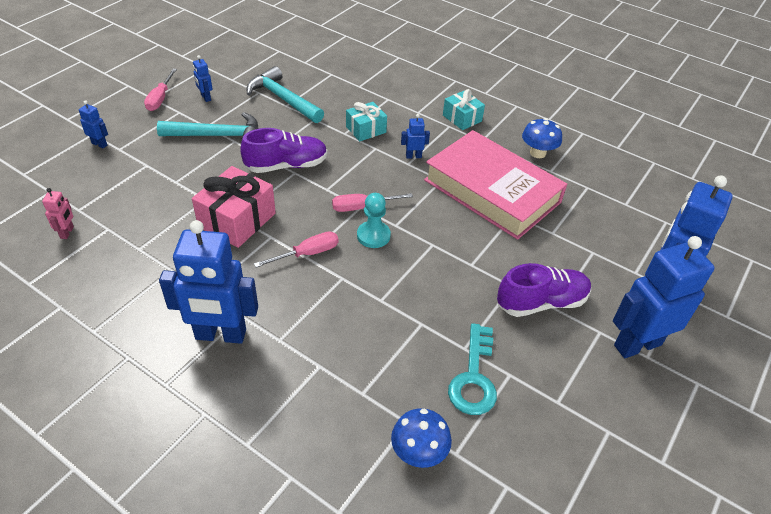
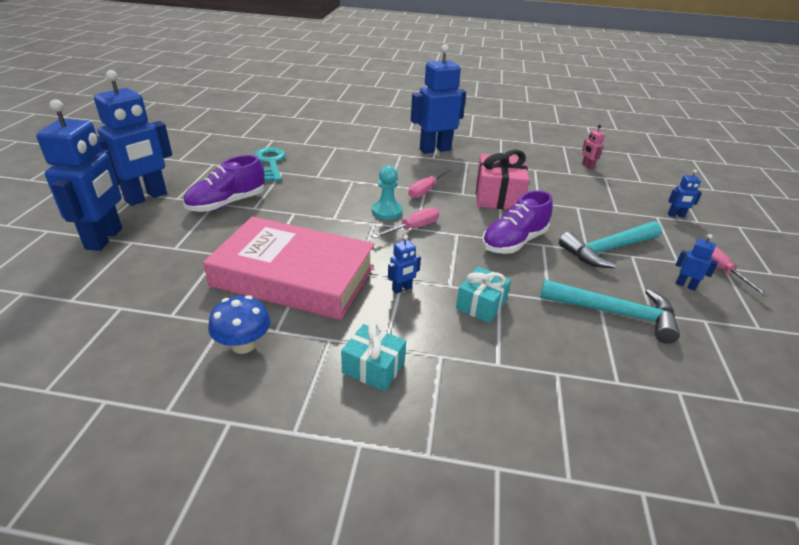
camera: 155 degrees right, 10 degrees down
blue mushroom [391,408,452,468] -> none

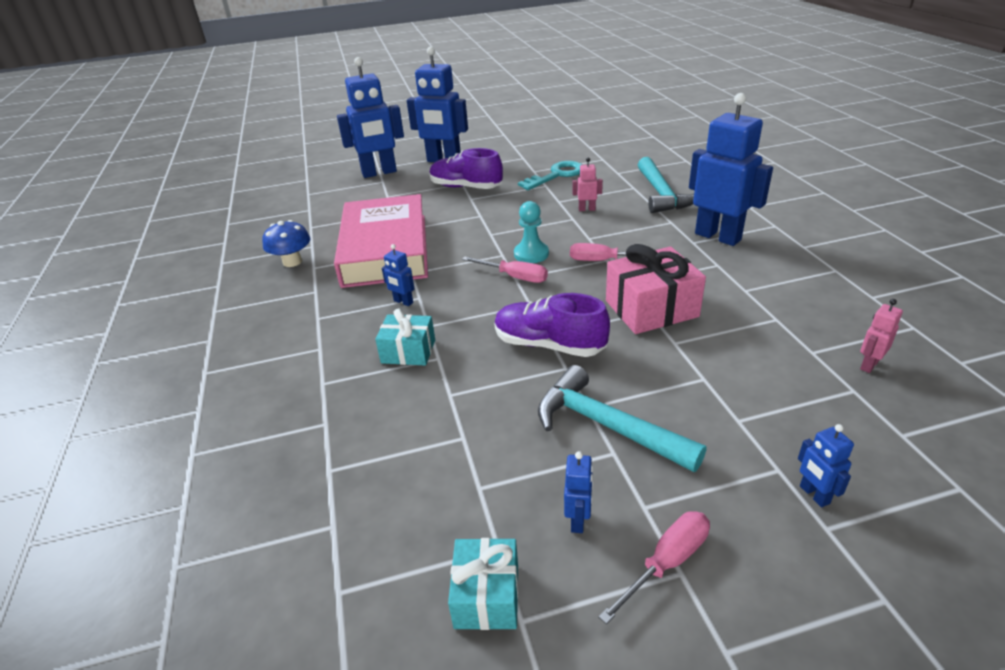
camera: 70 degrees right, 0 degrees up
turquoise gift [341,323,406,391] -> turquoise gift moved to [448,538,518,630]
turquoise hammer [540,279,680,344] -> turquoise hammer moved to [638,157,694,213]
none -> pink robot [572,158,603,211]

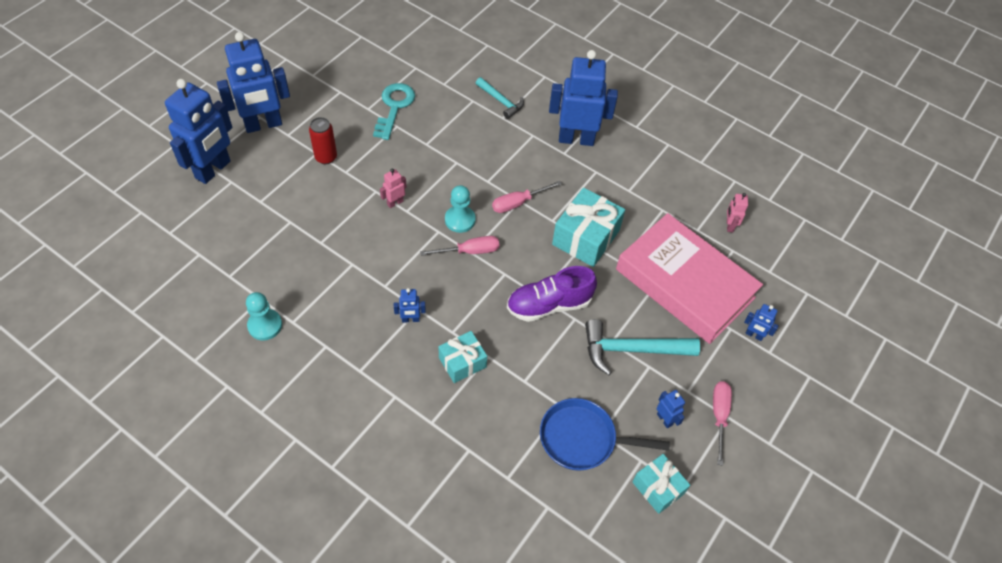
camera: 45 degrees left, 20 degrees up
blue mushroom [262,220,310,267] -> turquoise pawn [246,292,282,340]
pink book [334,194,428,288] -> pink book moved to [616,213,763,344]
purple shoe [430,148,503,189] -> red can [309,117,337,164]
pink robot [572,158,603,211] -> pink robot moved to [380,169,407,208]
pink gift [606,244,706,334] -> turquoise gift [552,188,625,267]
turquoise hammer [638,157,694,213] -> turquoise hammer [476,77,524,119], size x0.61
none -> blue pan [540,398,670,471]

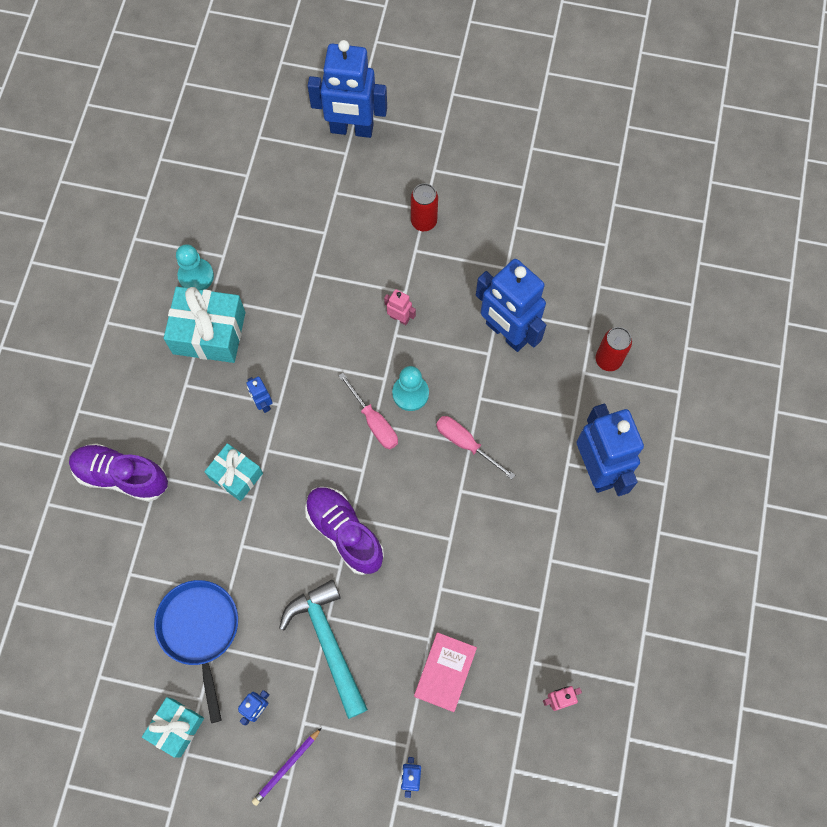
camera: 70 degrees right, 15 degrees up
blue robot [217,32,290,133] -> blue robot moved to [476,259,546,352]
turquoise key [373,83,415,140] -> none
turquoise hammer [476,77,524,119] -> red can [596,327,632,371]
turquoise gift [552,188,625,267] -> turquoise gift moved to [164,287,245,363]
pink book [616,213,763,344] -> pink book [414,632,477,712], size x0.44
pink screwdriver [713,381,732,466] -> purple pencil [252,728,321,806]
none -> purple shoe [69,443,168,502]

